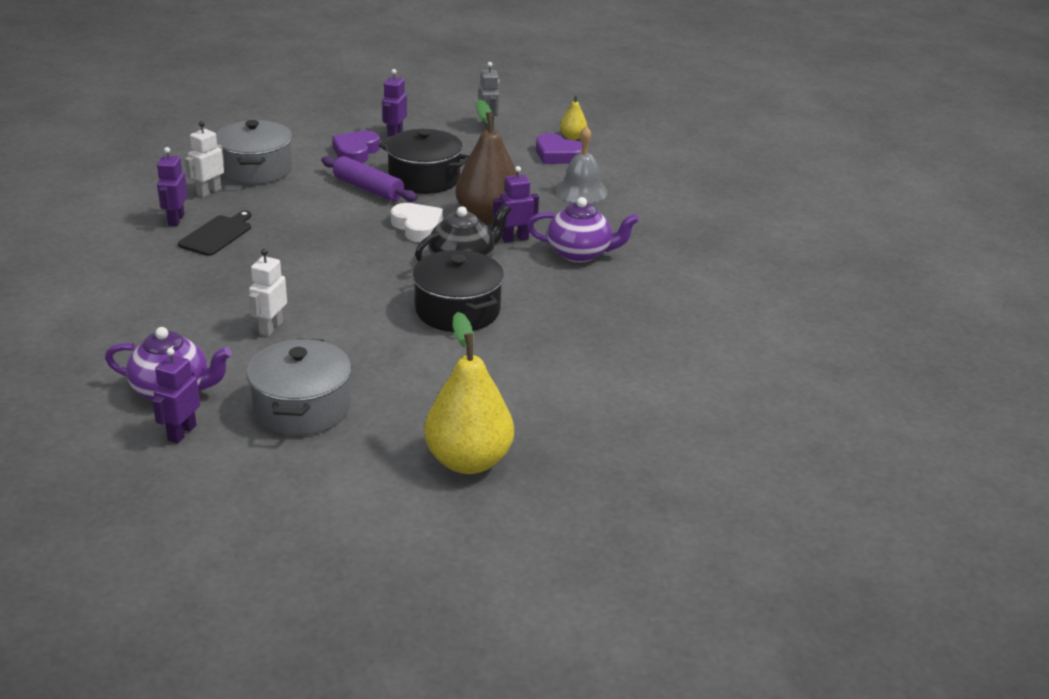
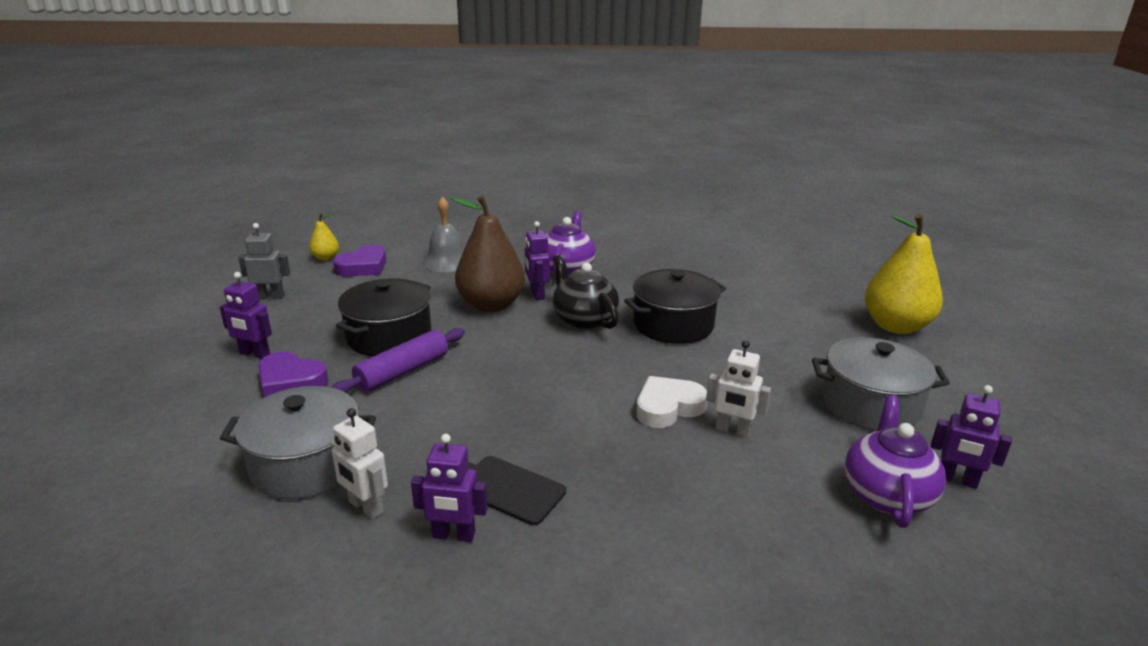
camera: 85 degrees left, 5 degrees down
white heart [391,203,443,242] -> white heart moved to [636,376,707,428]

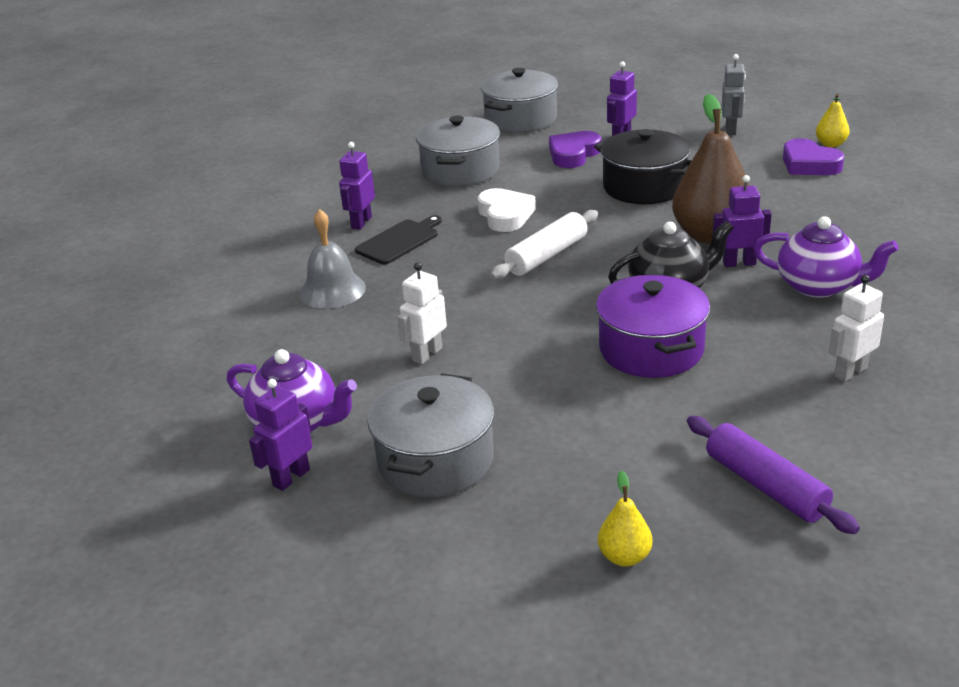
camera: 105 degrees right, 5 degrees up
purple rolling pin [331,328,465,393] -> purple rolling pin moved to [687,416,860,534]
white robot [331,408,388,520] -> white robot moved to [829,275,884,382]
grey bell [422,197,464,272] -> grey bell moved to [299,209,366,309]
black pot [624,269,726,344] -> purple pot [596,275,710,378]
white heart [636,376,707,428] -> white heart moved to [477,188,536,232]
yellow pear [865,214,943,334] -> yellow pear [598,470,652,567], size x0.46
none -> grey pot [481,68,558,133]
none -> white rolling pin [490,210,598,279]

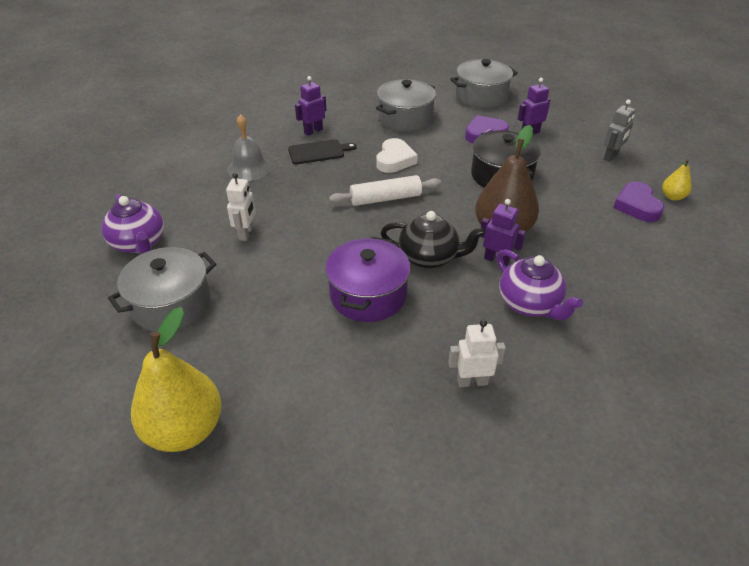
camera: 30 degrees right, 10 degrees up
purple robot [249,379,312,491] -> none
white robot [397,262,447,365] -> white robot turned 120 degrees clockwise [226,173,256,241]
yellow pear [598,470,652,567] -> yellow pear [131,307,222,452], size x2.16
purple rolling pin [687,416,860,534] -> none

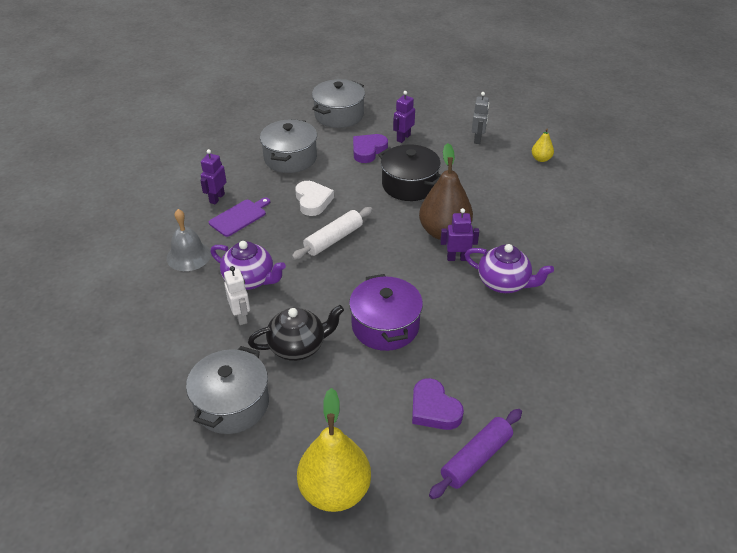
camera: 30 degrees left, 0 degrees up
purple teapot [101,194,164,254] -> purple teapot moved to [210,241,286,290]
black cutting board [288,139,357,164] -> purple cutting board [209,197,270,237]
black teapot [380,211,486,269] -> black teapot moved to [248,305,344,361]
white robot [448,320,506,387] -> none
purple heart [613,182,664,222] -> purple heart moved to [412,378,464,430]
none -> purple rolling pin [429,409,522,499]

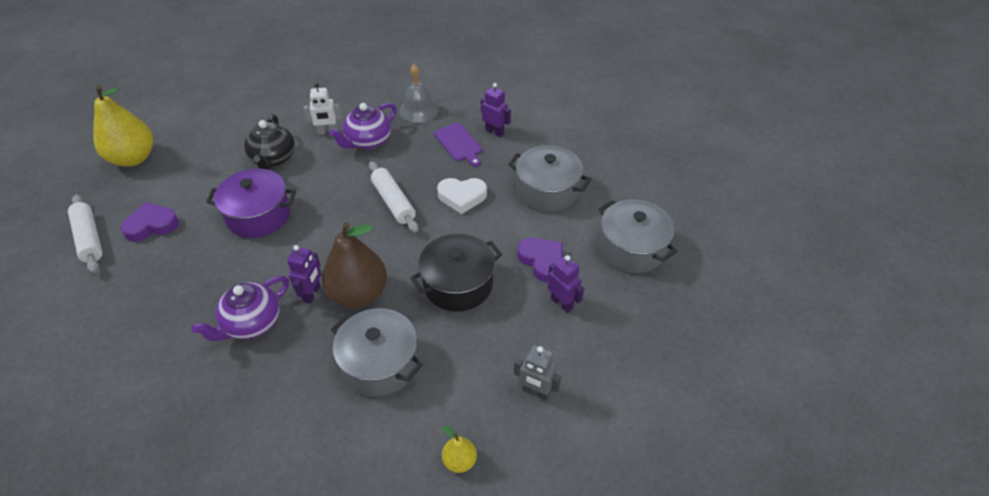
camera: 105 degrees right, 5 degrees up
grey pot [186,346,269,434] -> grey pot moved to [331,308,423,397]
purple rolling pin [429,409,522,499] -> white rolling pin [68,194,103,273]

